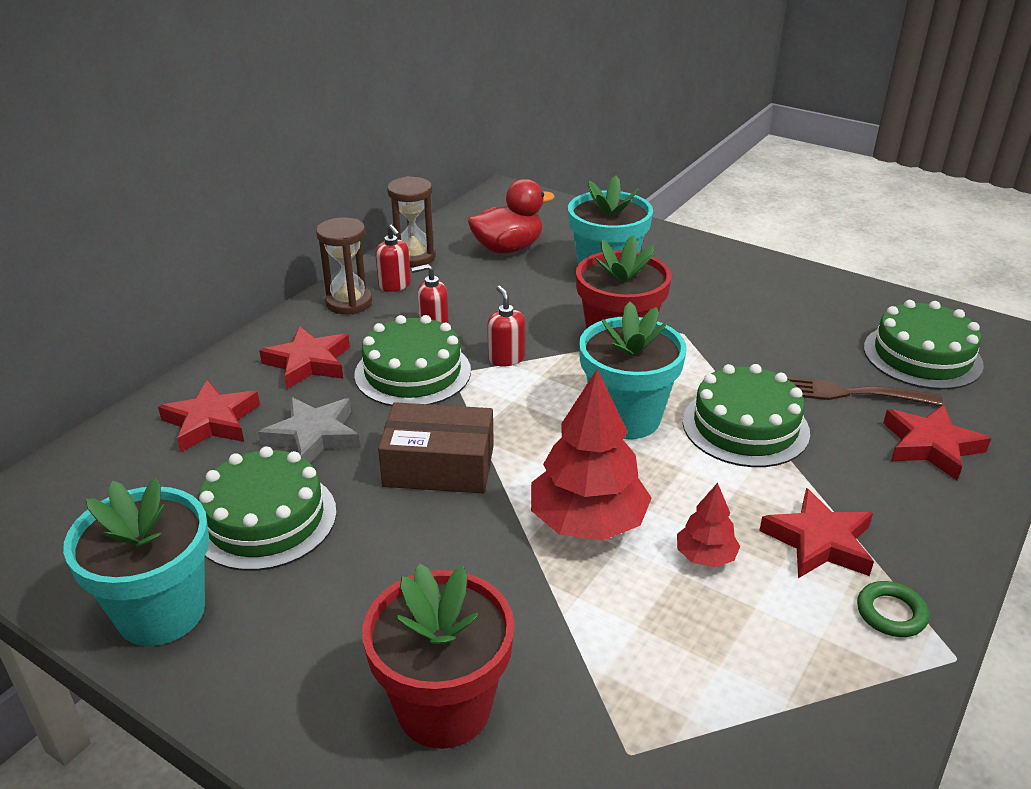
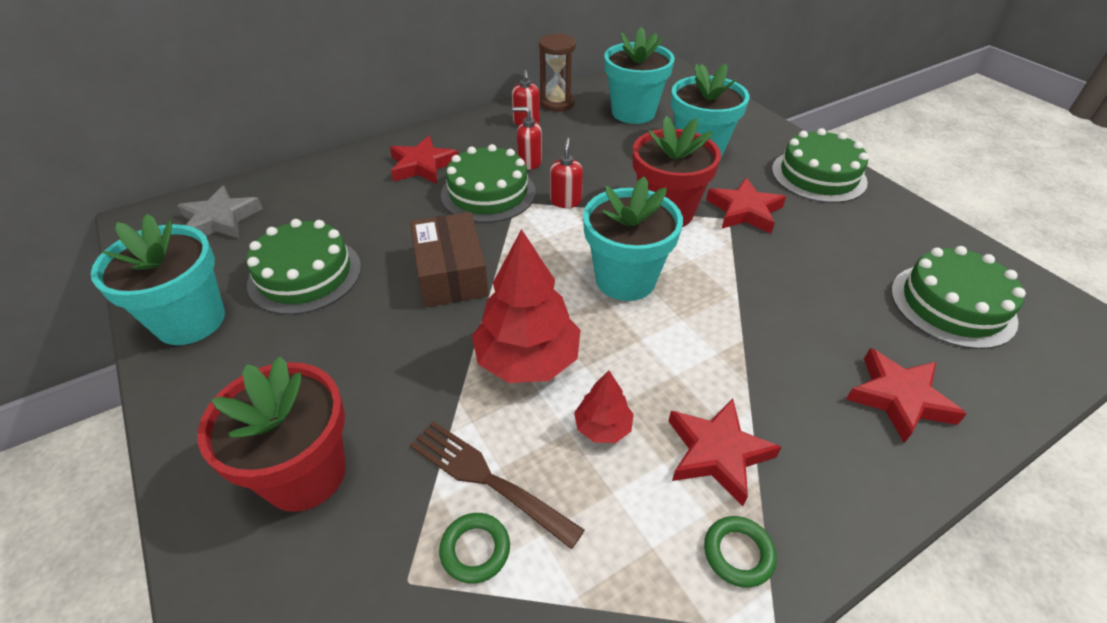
camera: 25 degrees right, 10 degrees up
red star [158,380,260,452] -> red star moved to [706,177,786,234]
grey star [258,397,360,463] -> grey star moved to [177,186,263,238]
brown hourglass [316,217,372,314] -> none
brown box [378,402,494,493] -> brown box turned 45 degrees clockwise [410,212,489,307]
red duck [468,179,555,254] -> turquoise flower pot [604,27,675,124]
green cake [683,364,810,467] -> green cake moved to [772,128,868,203]
brown fork [787,377,943,406] -> brown fork moved to [410,421,585,549]
none -> green ring [439,513,510,584]

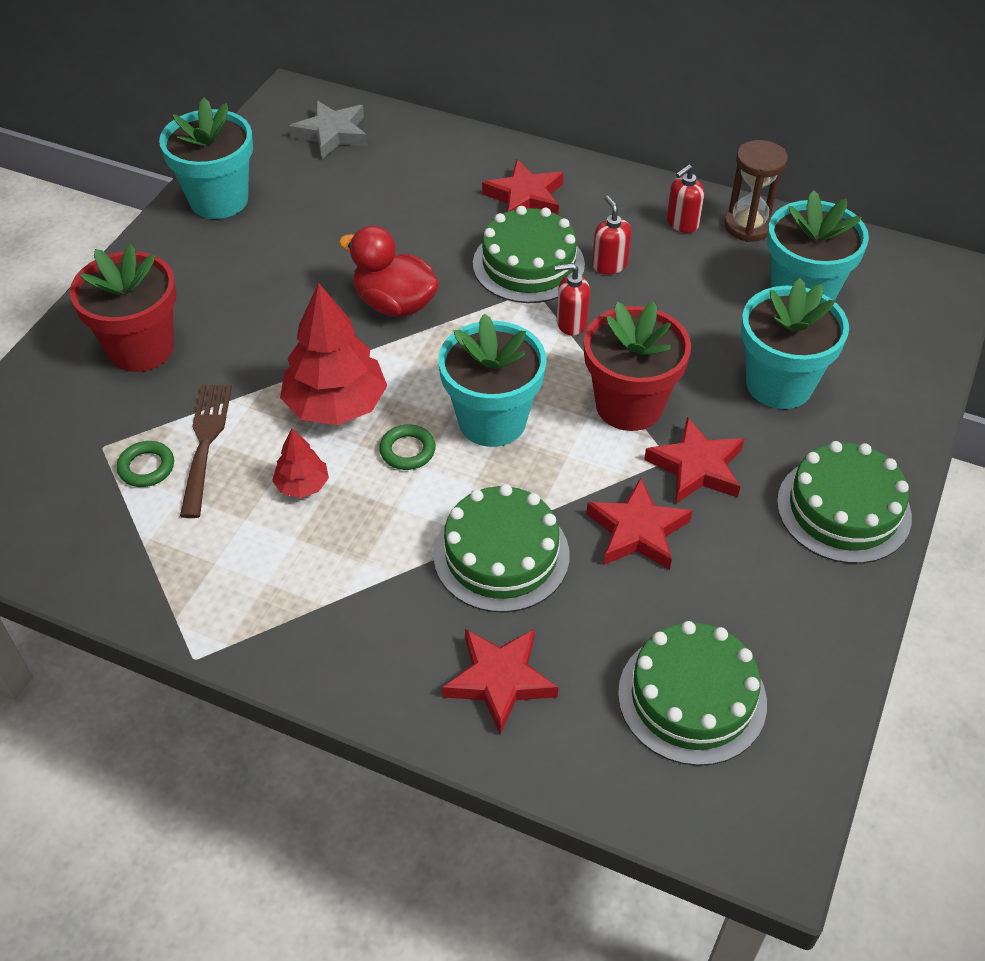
camera: 55 degrees right, 5 degrees up
green cake [247,219,361,315] -> green cake moved to [433,484,570,613]
brown box [410,212,489,307] -> red duck [339,226,439,317]
red soap dispenser [550,137,583,208] -> red soap dispenser turned 150 degrees counterclockwise [555,263,590,336]
red star [668,398,781,506] -> red star moved to [586,478,692,570]
green ring [704,516,777,588] -> green ring moved to [379,424,436,470]

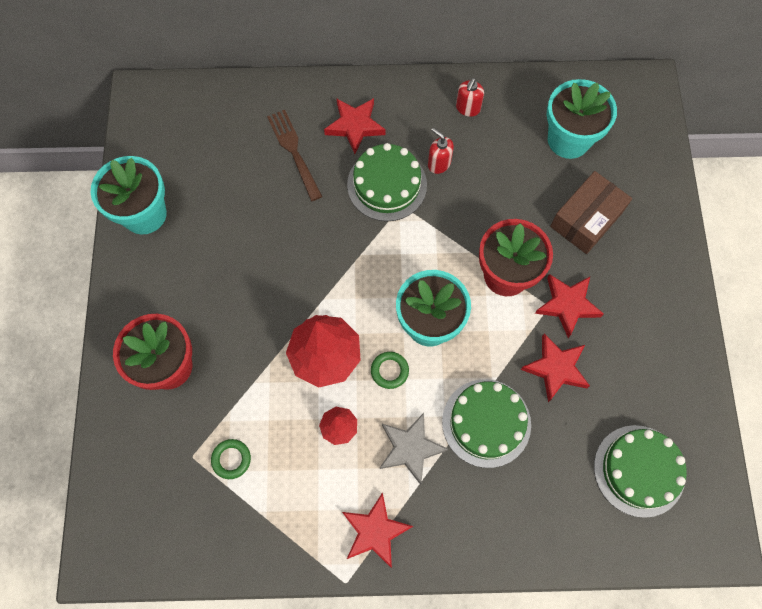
camera: 25 degrees left, 20 degrees up
brown fork [180,385,232,518] -> brown fork moved to [267,110,323,201]
grey star [289,100,368,159] -> grey star moved to [380,413,448,485]
red duck [339,226,439,317] -> none
red star [442,629,558,735] -> red star moved to [342,492,413,568]
red soap dispenser [555,263,590,336] -> none
brown hourglass [724,140,788,242] -> none
turquoise flower pot [741,278,849,409] -> brown box [550,171,632,254]
green cake [777,441,912,564] -> none

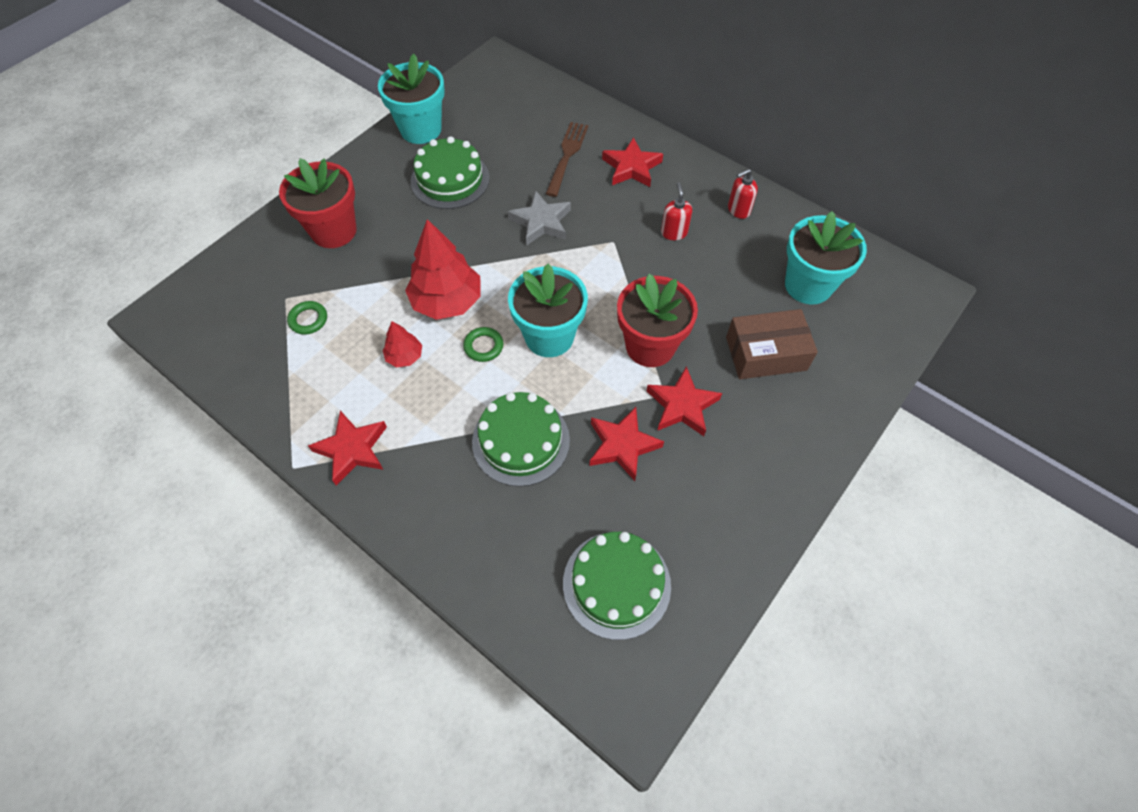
camera: 40 degrees right, 10 degrees down
green cake [347,143,427,221] -> green cake moved to [410,136,490,209]
grey star [380,413,448,485] -> grey star moved to [508,190,571,246]

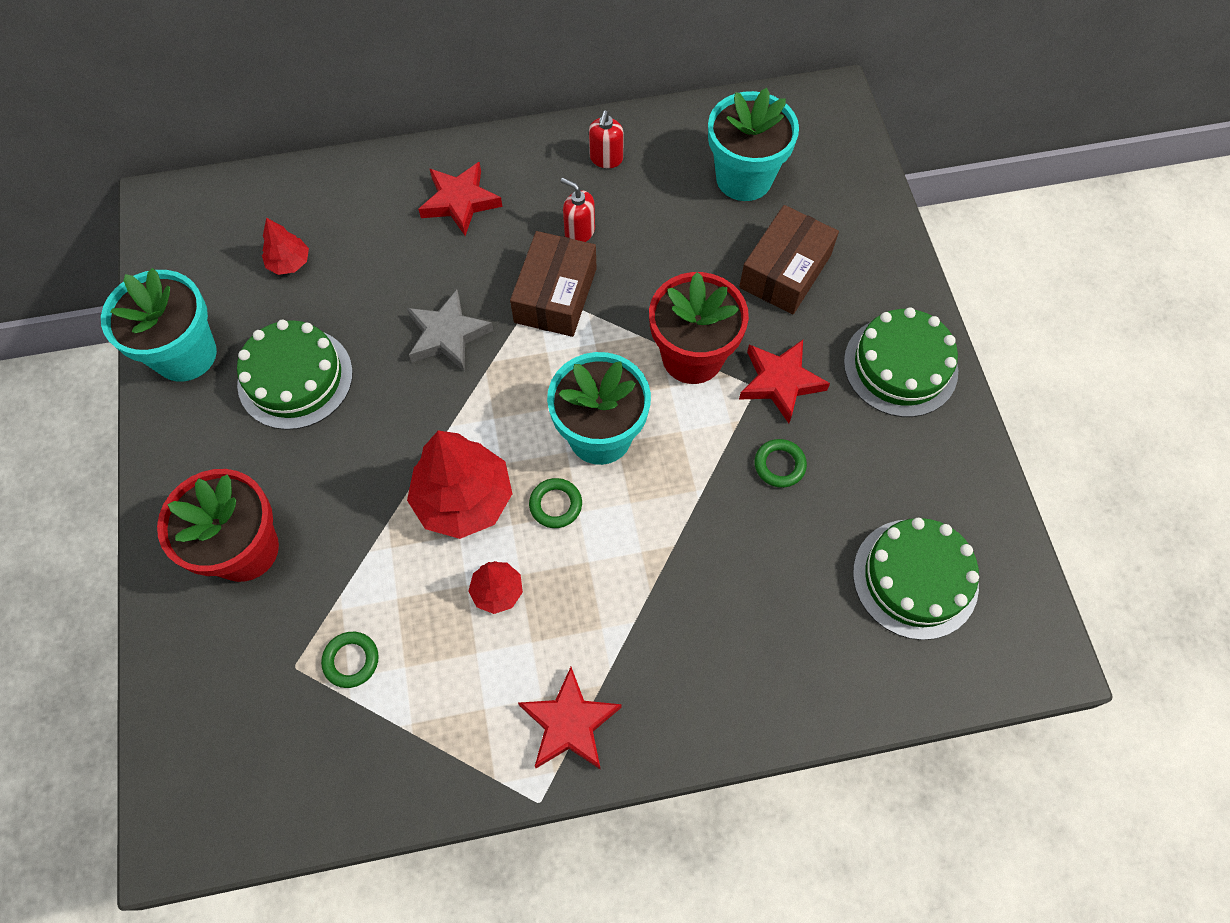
camera: 50 degrees left, 5 degrees up
green cake [472,392,570,487] -> green cake moved to [844,307,958,417]
brown fork [546,122,588,197] -> none
red star [589,407,664,481] -> green ring [754,439,807,488]
none -> red tree [262,218,309,275]
none -> brown box [510,231,597,337]

